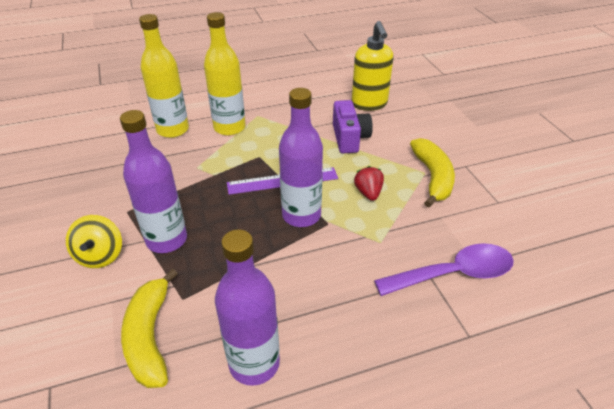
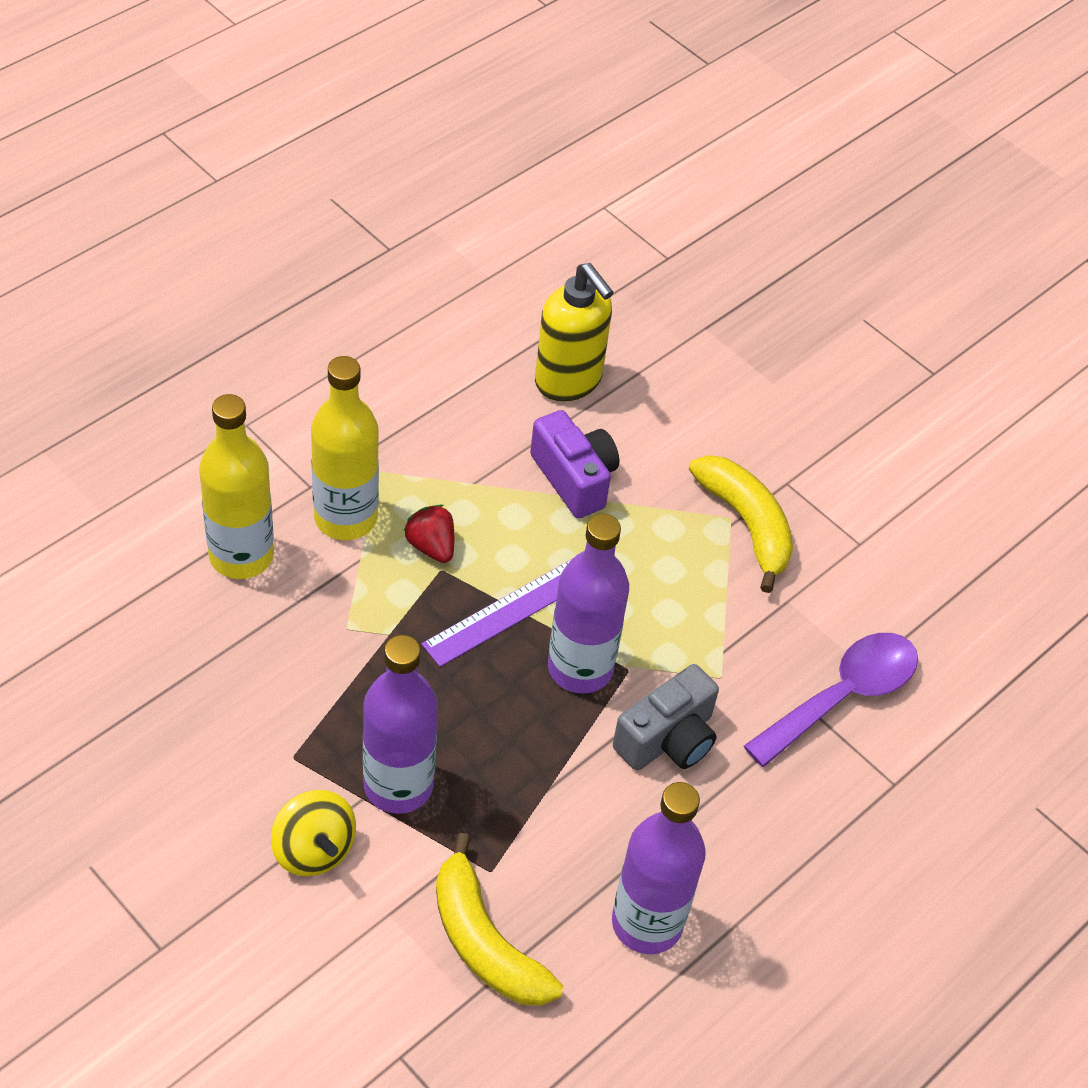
camera: 30 degrees left, 10 degrees up
red strawberry [354,166,384,201] -> red strawberry moved to [404,505,454,563]
none -> grey camera [613,664,719,771]

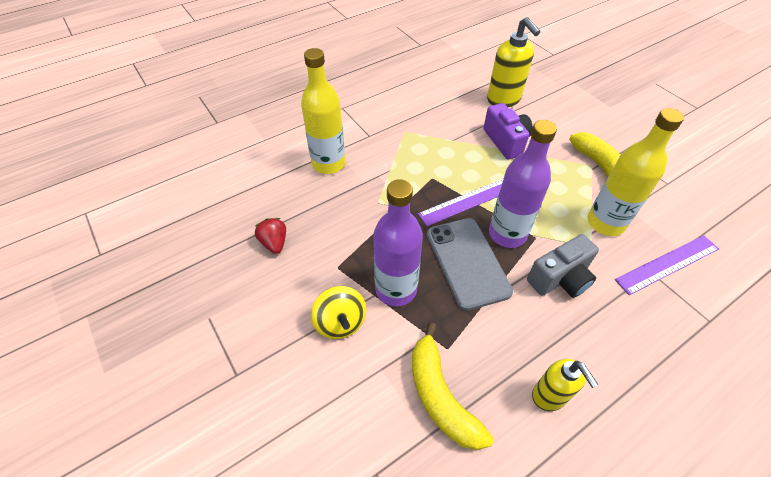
camera: 15 degrees right, 0 degrees up
yellow bottle [311,356,379,540] -> yellow bottle moved to [588,108,684,236]
red strawberry [404,505,454,563] -> red strawberry moved to [255,218,286,254]
purple bottle [612,782,706,954] -> yellow soap dispenser [532,359,598,411]
purple spoon [744,633,918,767] -> purple ruler [615,235,719,295]
none -> grey phone [427,218,513,311]

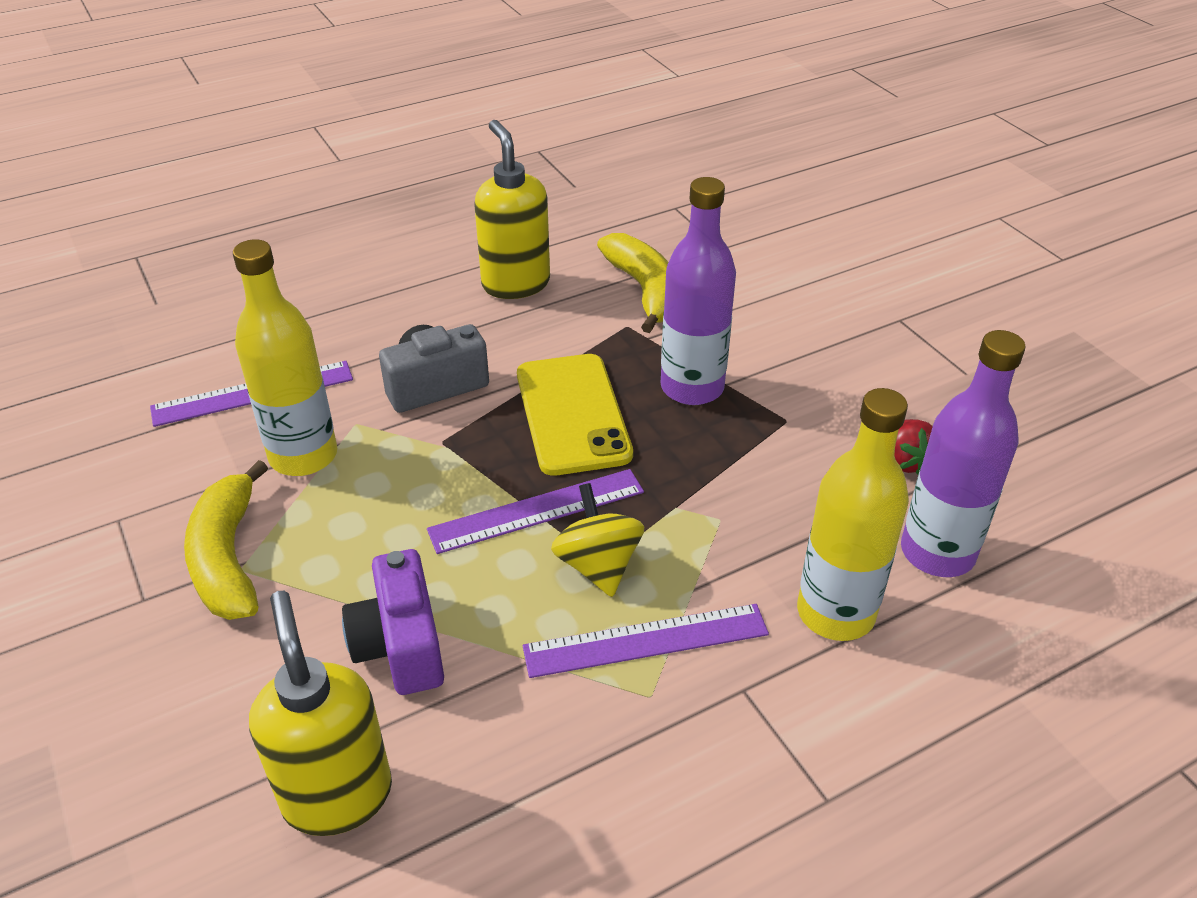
camera: 175 degrees left, 10 degrees down
yellow spinning top [311,286,366,339] -> yellow spinning top moved to [551,483,644,597]
grey phone [427,218,513,311] -> yellow phone [517,354,633,476]
purple bottle [489,120,557,248] -> purple bottle moved to [901,330,1026,577]
yellow soap dispenser [532,359,598,411] -> yellow soap dispenser [474,120,550,299], size x1.52
none -> purple ruler [523,604,769,678]

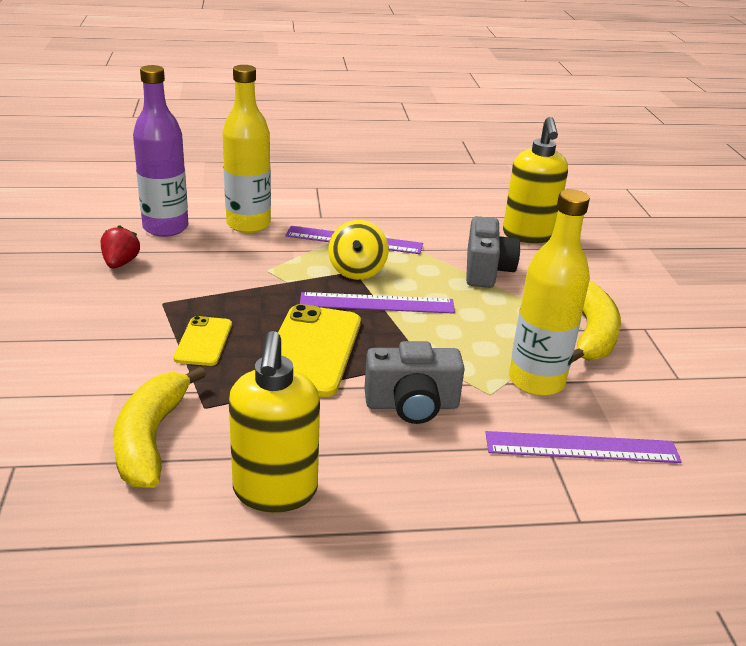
camera: 160 degrees left, 10 degrees down
purple camera [342,549,444,695] -> grey camera [466,216,520,288]
purple bottle [661,177,736,405] -> yellow phone [174,316,232,366]

